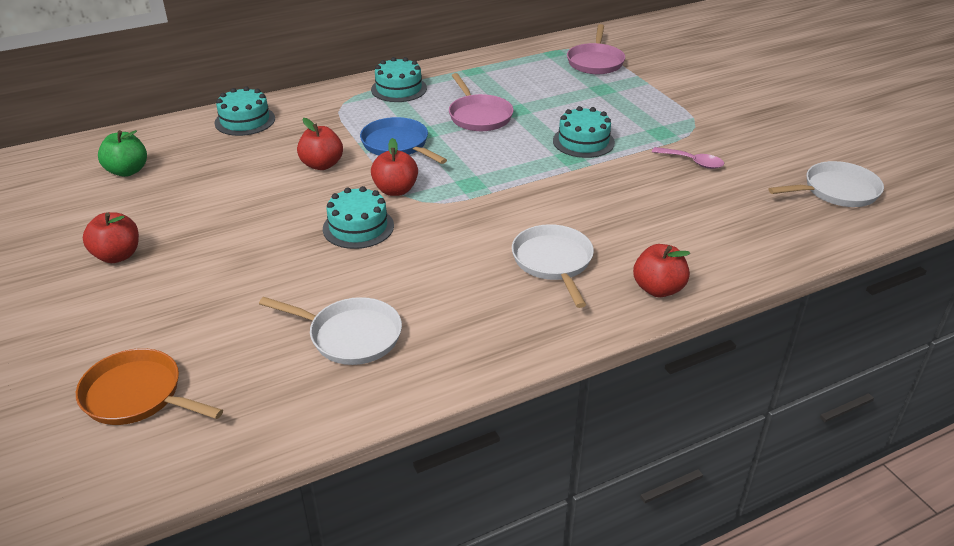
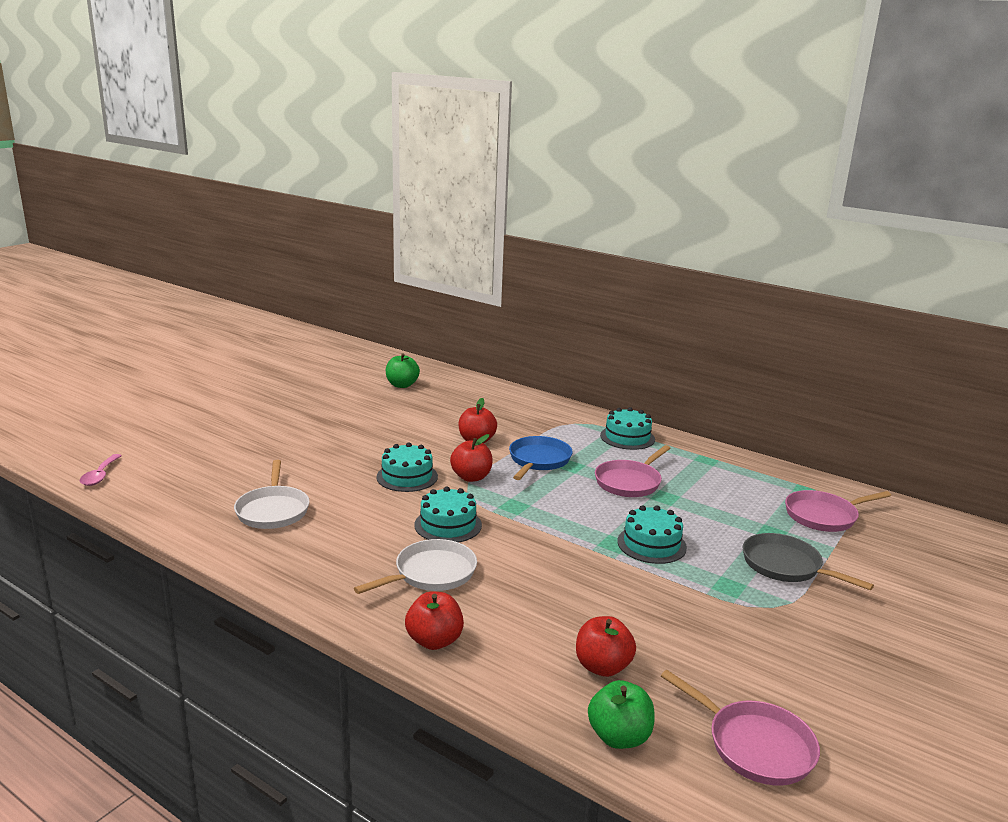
camera: 60 degrees right, 15 degrees down
orange pan [76,348,223,425] -> none
red apple [83,212,139,263] -> red apple moved to [576,616,636,677]
turquoise cake [214,87,275,136] -> turquoise cake moved to [414,487,482,542]
pink spoon [652,147,724,169] -> pink spoon moved to [80,454,122,486]
white pan [769,161,884,207] -> pink pan [661,670,820,785]
none -> green apple [588,680,655,749]
none -> grey pan [743,533,874,590]

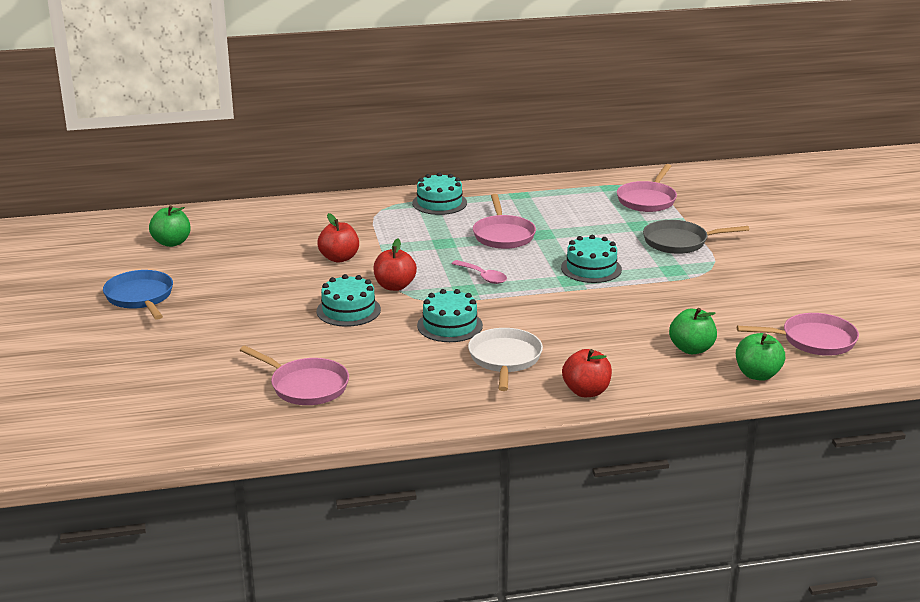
camera: 45 degrees left, 5 degrees up
pink spoon [80,454,122,486] -> pink spoon moved to [451,260,507,284]
white pan [234,460,310,529] -> pink pan [240,346,349,405]
blue pan [509,436,573,480] -> blue pan moved to [103,270,173,320]
red apple [576,616,636,677] -> green apple [669,308,717,354]

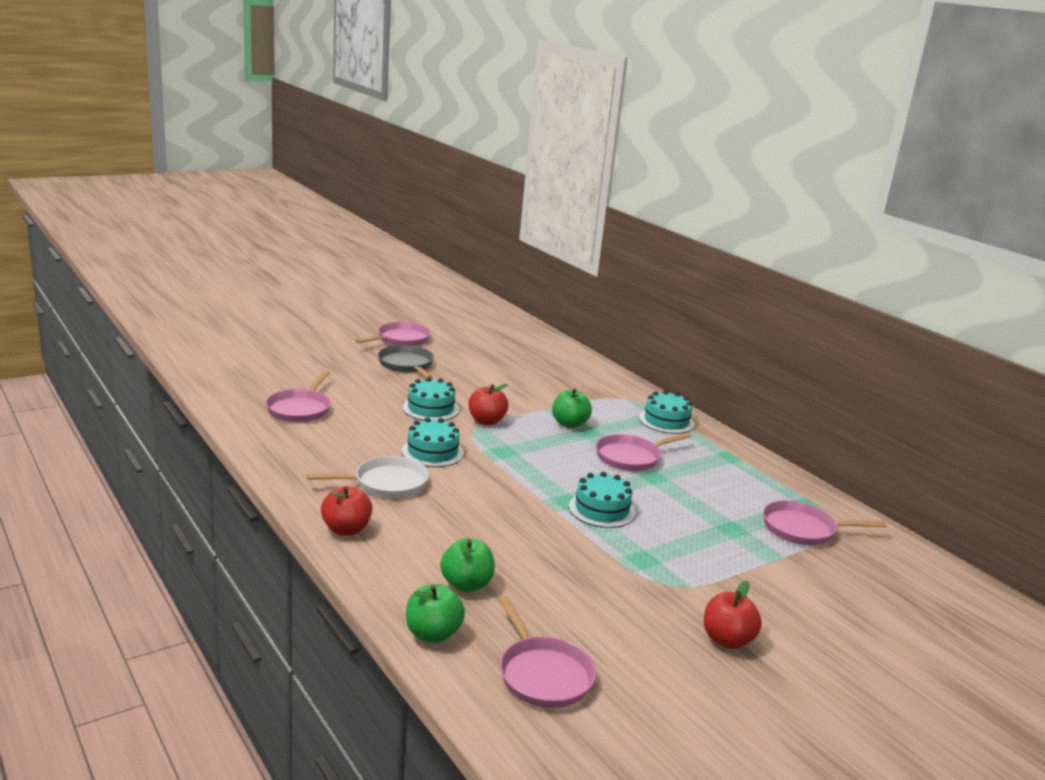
camera: 65 degrees right, 5 degrees down
blue pan [103,270,173,320] -> pink pan [355,322,431,346]
green apple [149,205,190,247] -> green apple moved to [552,388,592,428]
red apple [317,213,359,263] -> red apple moved to [704,581,762,649]
pink spoon [451,260,507,284] -> none
grey pan [643,220,749,254] -> grey pan moved to [378,345,434,379]

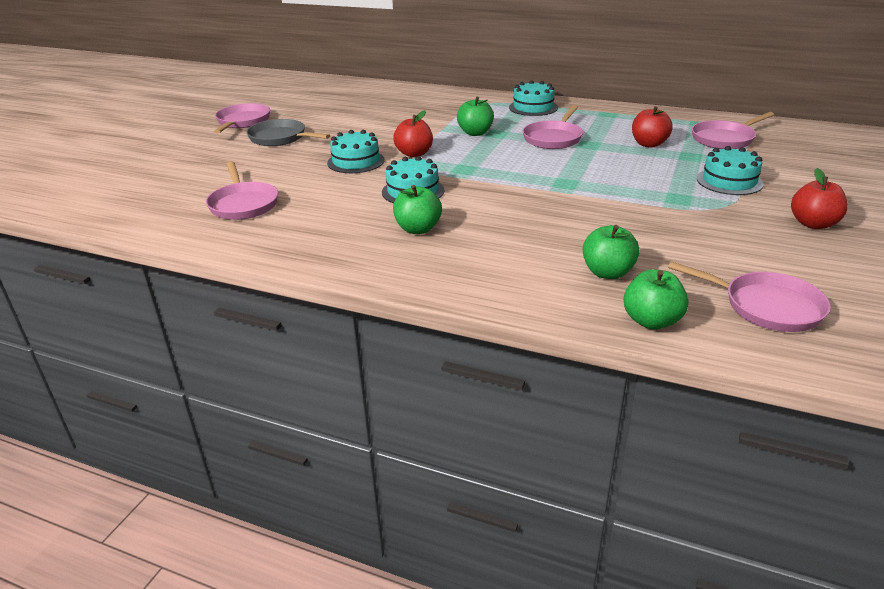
camera: 30 degrees left, 10 degrees up
white pan [307,456,429,498] -> green apple [393,185,442,234]
red apple [321,486,372,536] -> red apple moved to [632,106,673,148]
turquoise cake [569,472,635,528] -> turquoise cake moved to [697,146,764,195]

